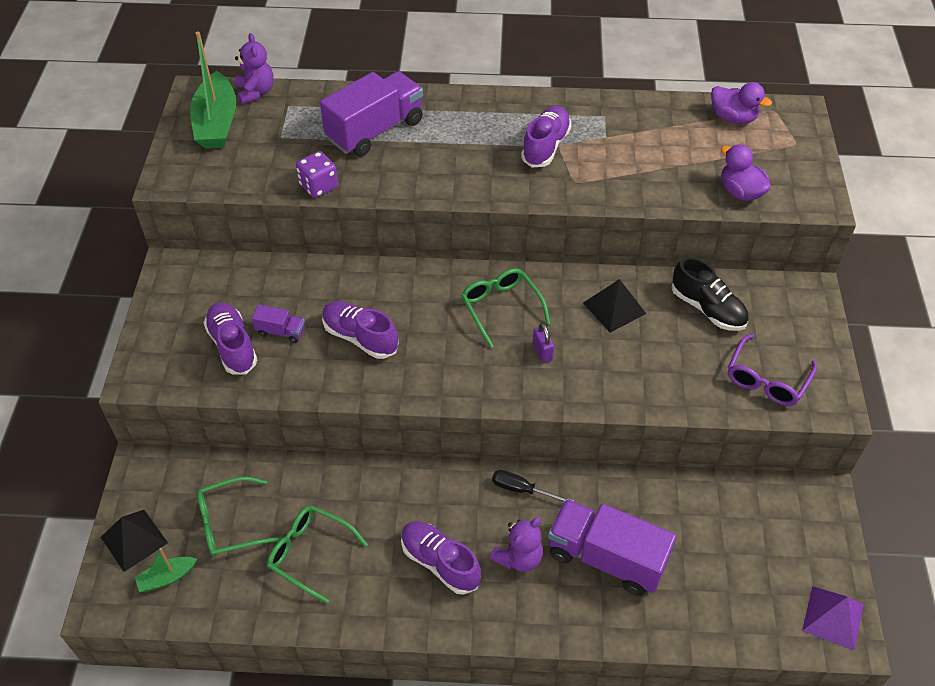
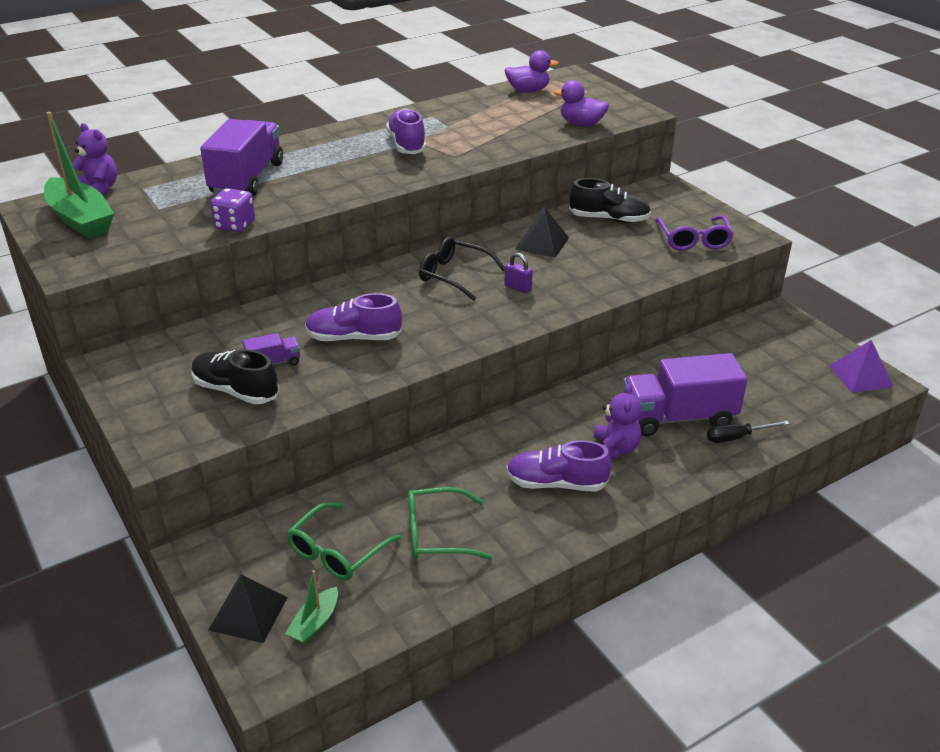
camera: 35 degrees left, 15 degrees down
purple shoe [204,303,257,375] -> black shoe [191,349,279,404]
green glasses [461,268,551,348] -> black glasses [419,237,505,301]
black screwdriver [492,470,574,501] -> black screwdriver moved to [707,421,790,443]

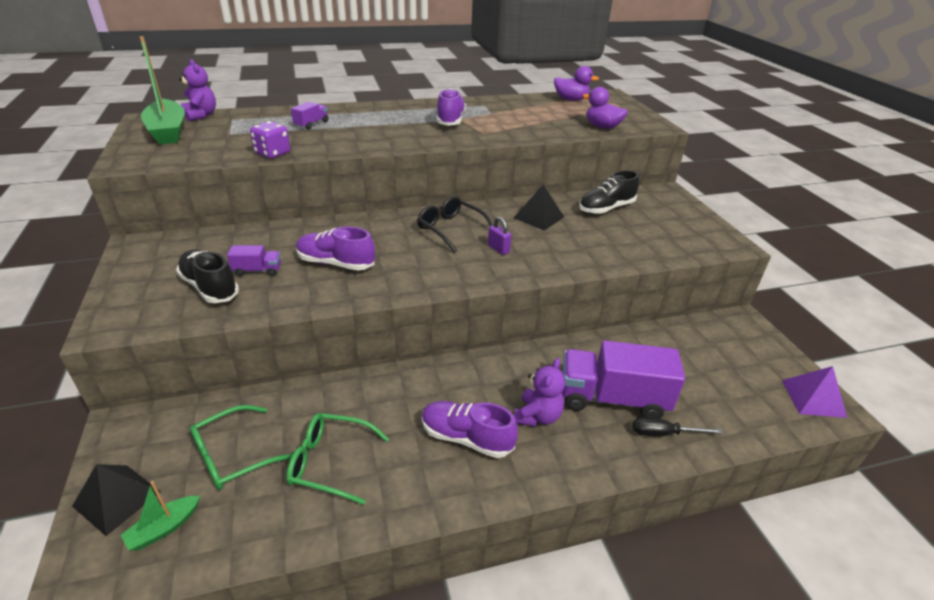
camera: 15 degrees right, 0 degrees up
purple truck [200,119,283,197] -> purple truck [291,102,328,130], size x0.45
black shoe [569,178,651,223] -> black shoe turned 120 degrees clockwise [579,170,639,214]
purple glasses [655,215,734,251] -> none

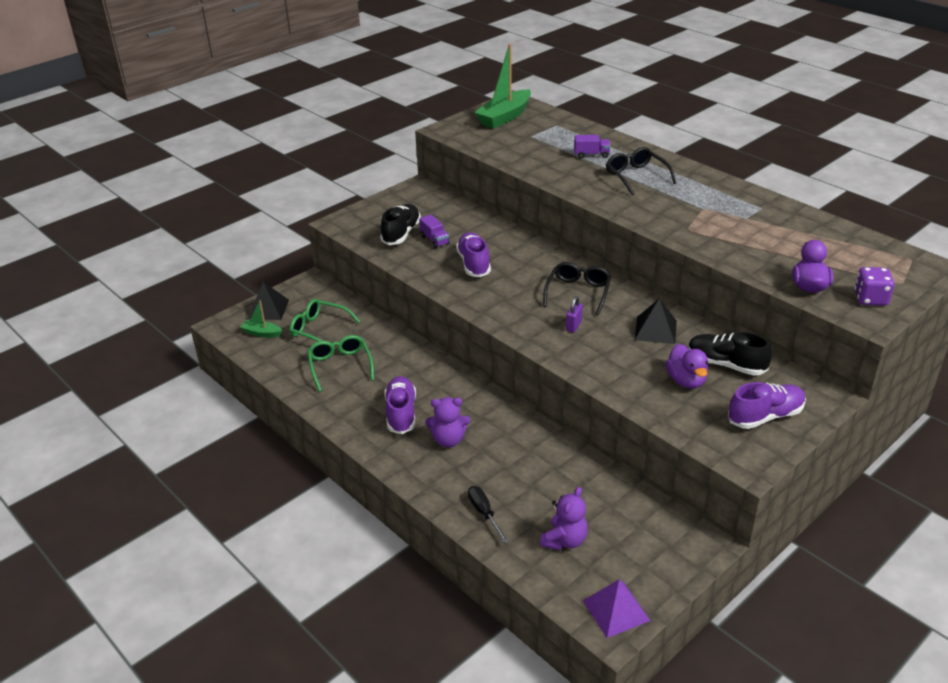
camera: 65 degrees right, 0 degrees up
purple teddy bear [179,59,216,121] -> purple teddy bear moved to [540,487,588,550]
purple dice [250,121,290,159] -> purple dice moved to [854,267,894,306]
purple shoe [437,88,466,126] -> purple shoe moved to [728,382,806,429]
purple duck [554,66,599,101] -> purple duck moved to [666,344,708,389]
purple truck [562,340,685,419] -> none
none -> black glasses [606,147,676,195]

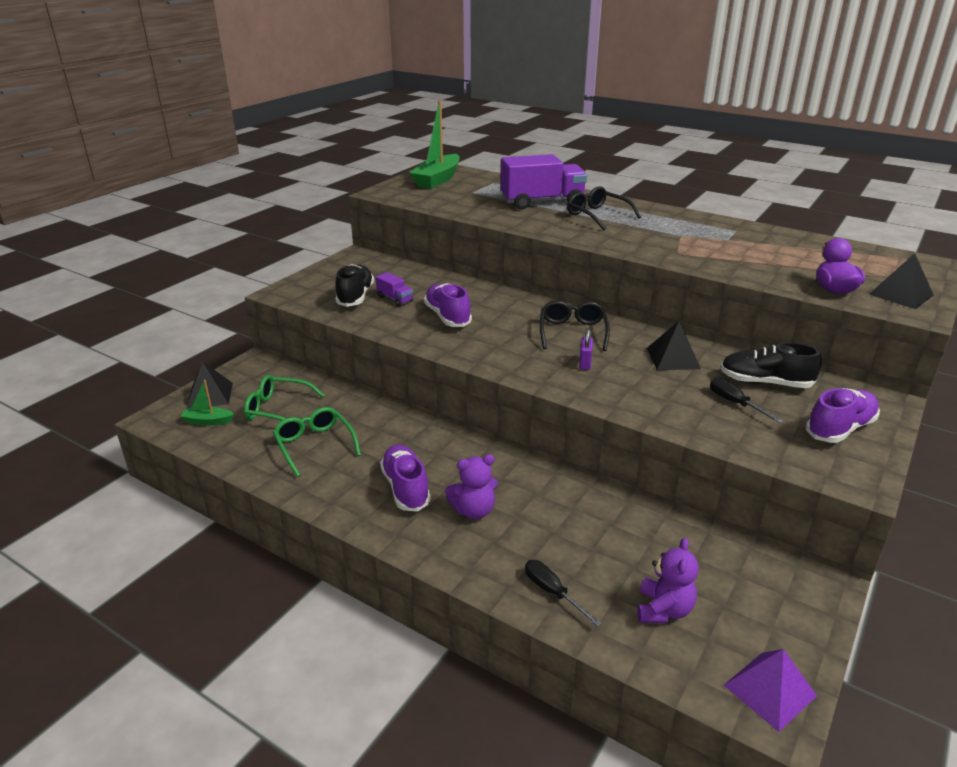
camera: 15 degrees left, 5 degrees down
purple truck [574,135,611,158] -> purple truck [501,154,587,210], size x2.22
purple duck [666,344,708,389] -> black screwdriver [710,378,784,423]
purple dice [854,267,894,306] -> black pyramid [869,253,934,309]

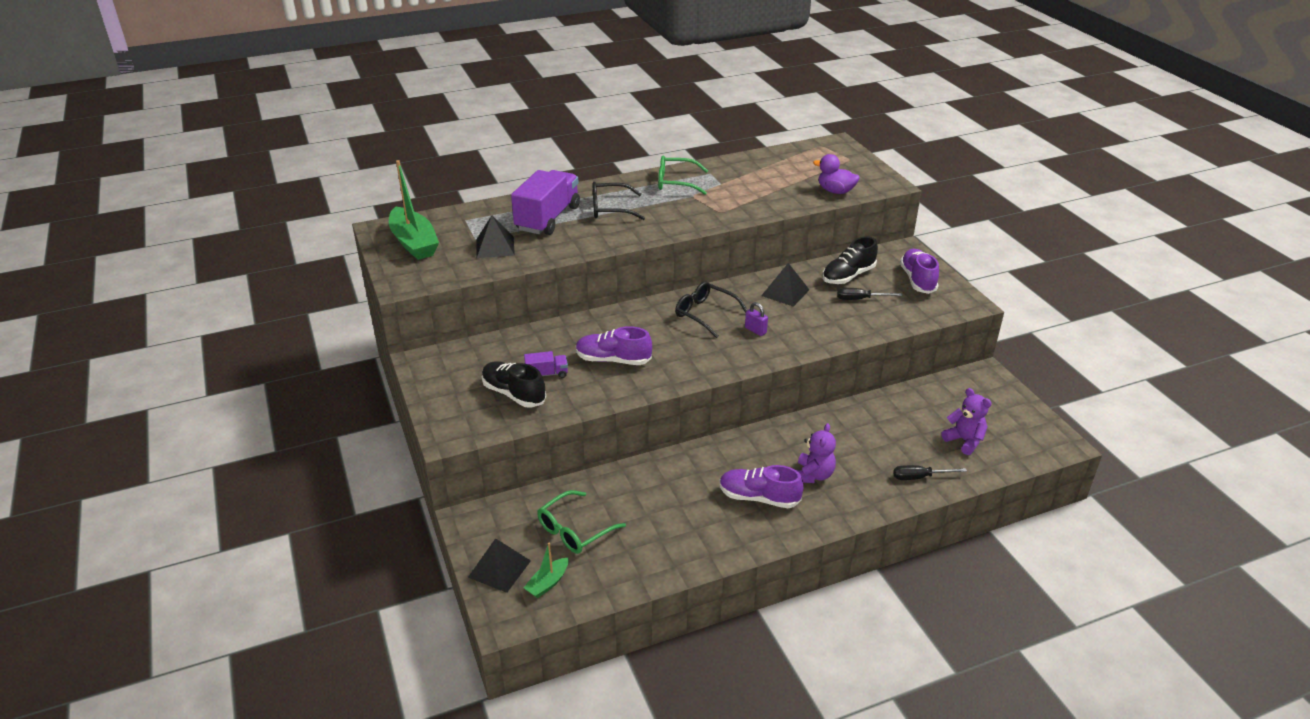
camera: 55 degrees left, 5 degrees up
green glasses [273,407,361,477] -> green glasses moved to [658,156,708,195]
purple pyramid [724,649,817,732] -> none
black pyramid [869,253,934,309] -> black pyramid moved to [477,215,515,258]

